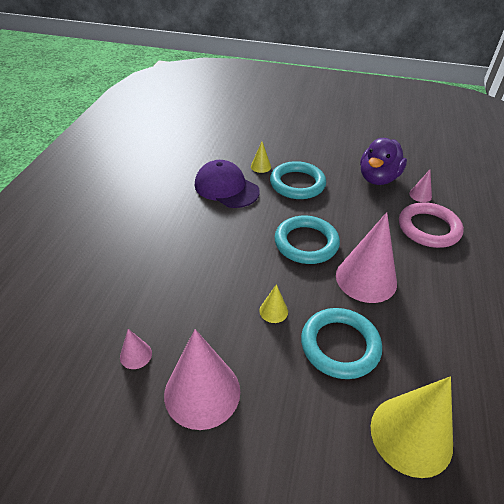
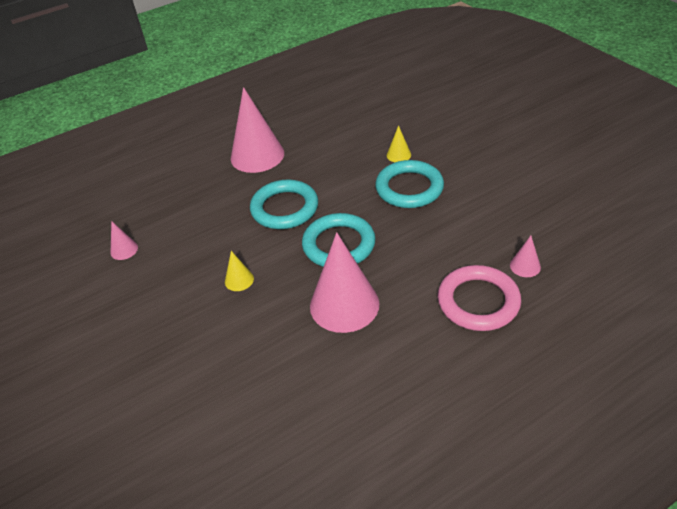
camera: 50 degrees right, 0 degrees up
pink cone [164,329,240,430] -> pink cone moved to [231,87,284,173]
purple cap [195,160,260,208] -> none
turquoise ring [301,308,382,379] -> turquoise ring moved to [250,180,318,229]
purple duck [360,138,407,185] -> none
yellow cone [371,376,453,478] -> none

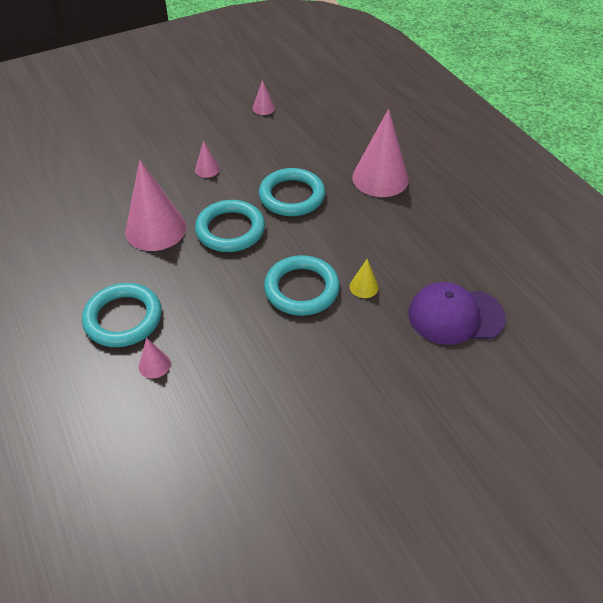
camera: 90 degrees right, 5 degrees up
yellow cone [225,251,254,291] -> pink cone [195,141,220,178]
pink ring [438,265,521,331] -> turquoise ring [82,283,162,347]
none -> purple cap [408,282,506,345]

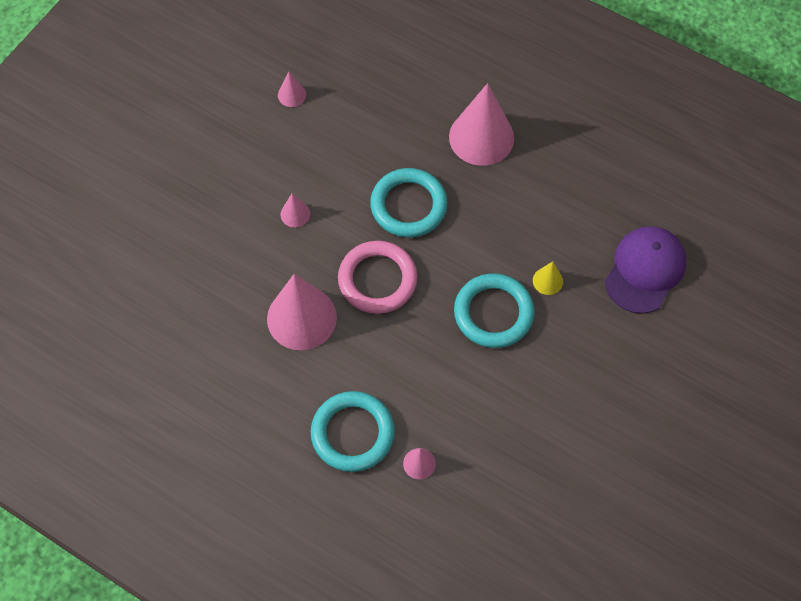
camera: 30 degrees left, 15 degrees up
turquoise ring [195,200,265,252] -> pink ring [338,241,417,314]
purple cap [408,282,506,345] -> purple cap turned 150 degrees clockwise [605,226,686,314]

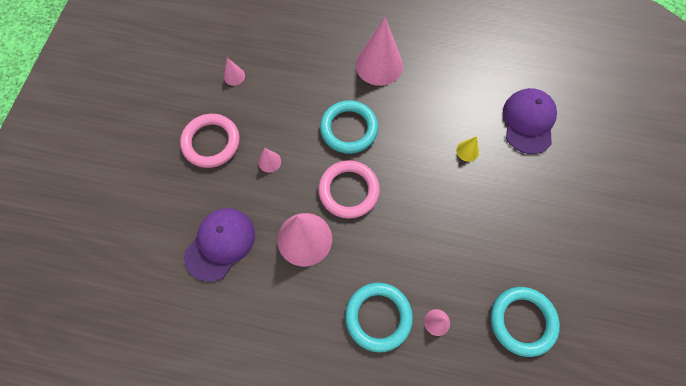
camera: 20 degrees left, 5 degrees up
turquoise ring [454,273,535,348] -> turquoise ring moved to [491,287,560,357]
none -> pink ring [180,114,240,168]
none -> purple cap [184,208,255,282]

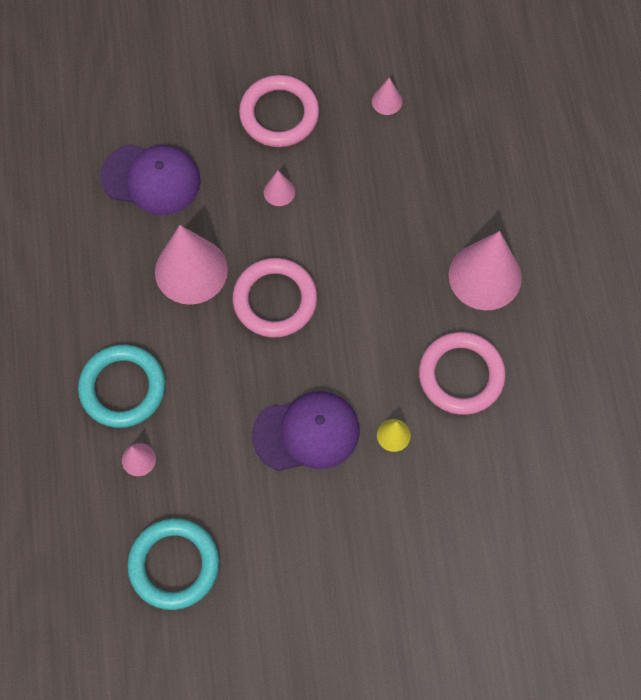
camera: 70 degrees right, 0 degrees up
turquoise ring [320,100,378,154] -> none
purple cap [503,88,557,154] -> purple cap moved to [252,391,360,471]
none -> pink ring [419,332,506,415]

